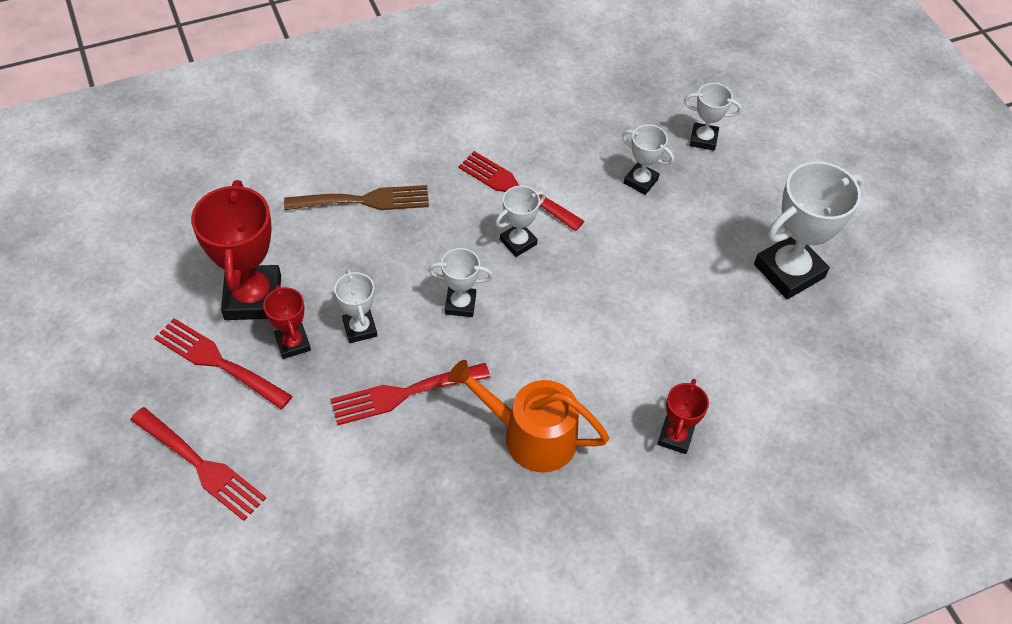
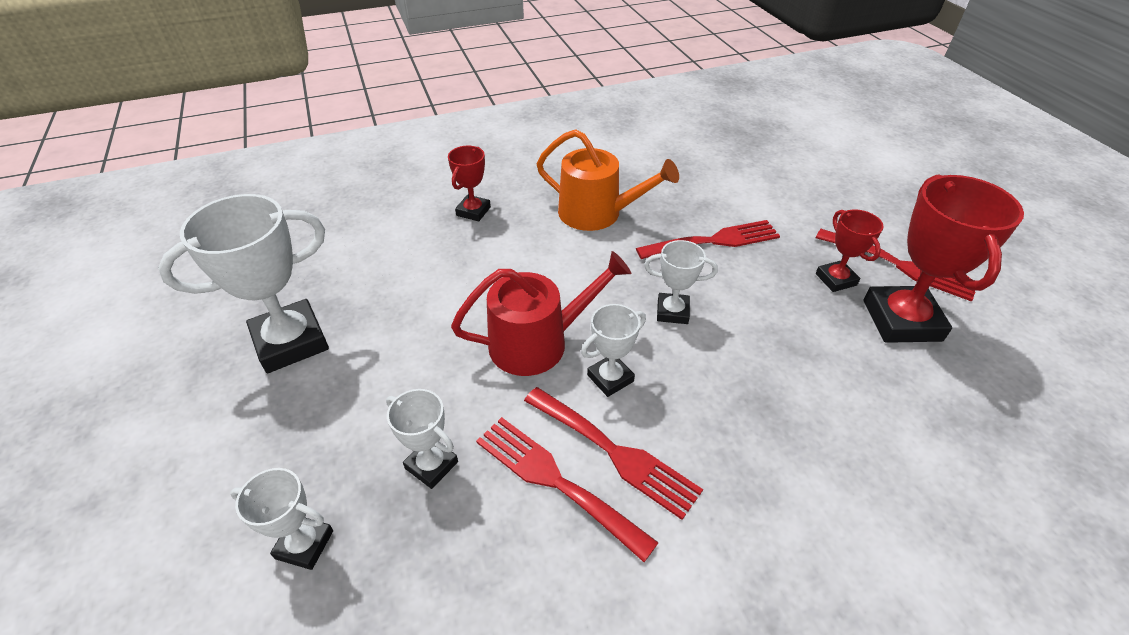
camera: 175 degrees left, 10 degrees down
red fork [130,407,266,521] -> red fork moved to [476,417,659,562]
brown fork [284,185,429,210] -> none
white trophy [334,269,377,343] -> none
none -> red watering can [451,251,631,376]

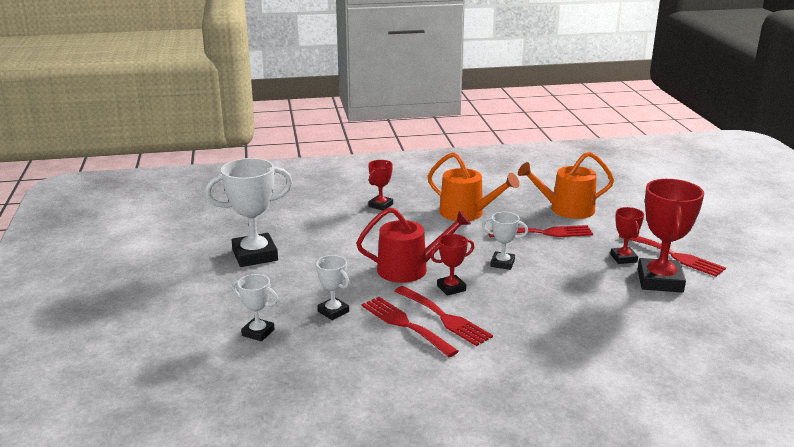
camera: 10 degrees right, 20 degrees down
white trophy [581,304,646,397] -> red trophy [431,234,474,296]
none -> orange watering can [518,152,614,219]

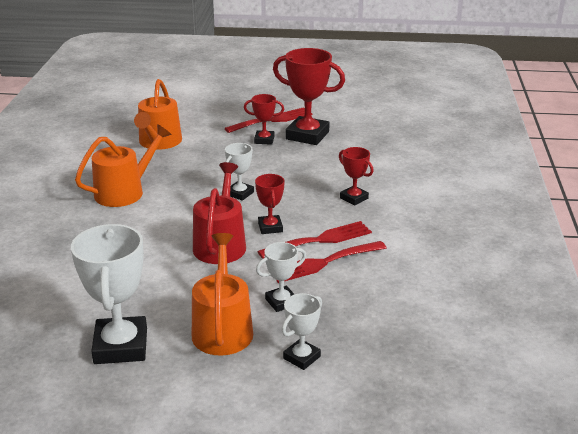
camera: 75 degrees left, 5 degrees up
red trophy [368,160,393,211] -> red trophy moved to [339,147,374,205]
red fork [488,225,593,237] -> none
none -> orange watering can [192,233,253,356]

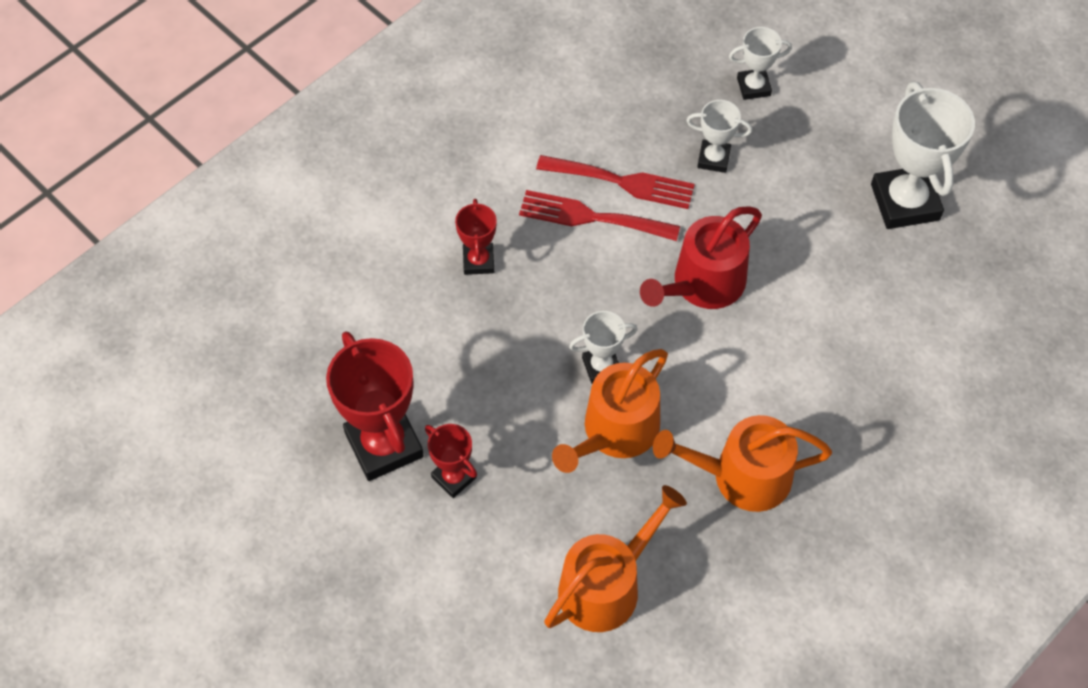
camera: 140 degrees left, 30 degrees up
white trophy [71,224,147,364] -> white trophy turned 45 degrees counterclockwise [871,82,975,229]
orange watering can [192,233,253,356] -> orange watering can moved to [552,349,668,473]
red fork [224,107,312,133] -> none
red trophy [255,174,285,234] -> none

